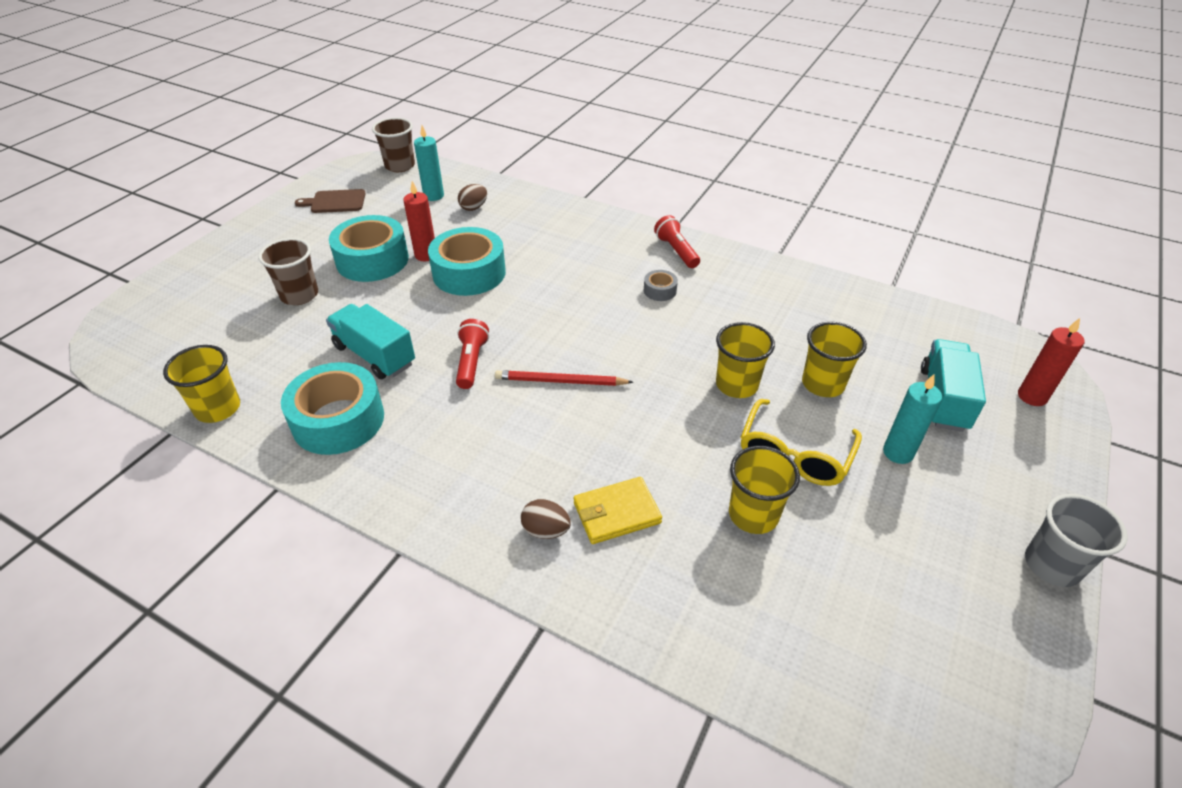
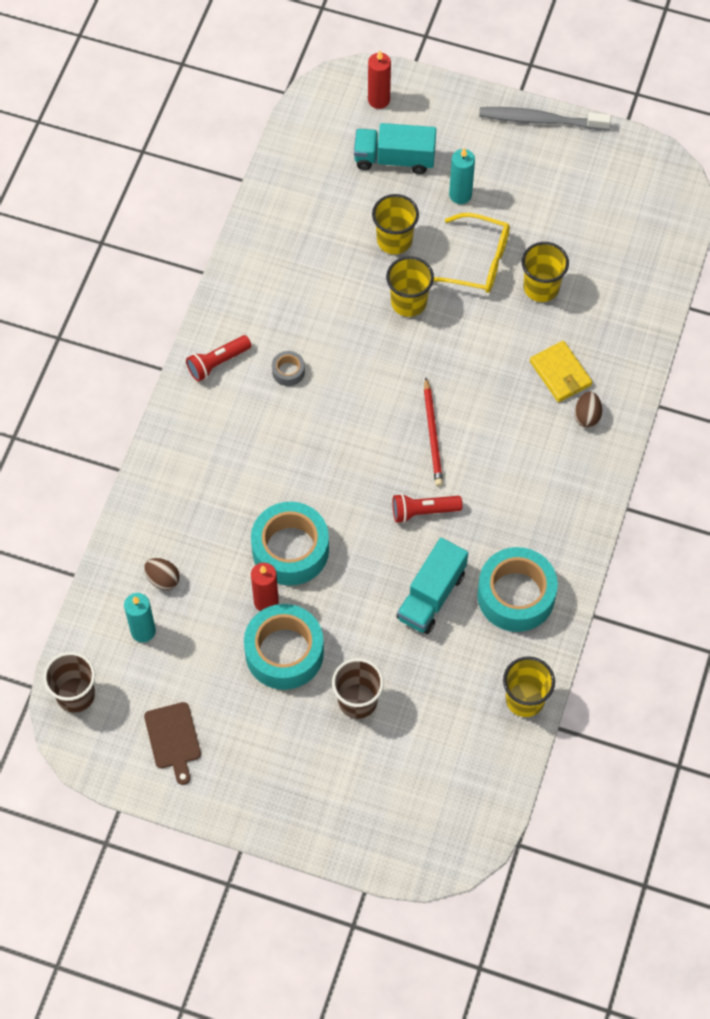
camera: 100 degrees left, 20 degrees up
grey cup [1025,494,1128,587] -> grey toothbrush [479,107,611,130]

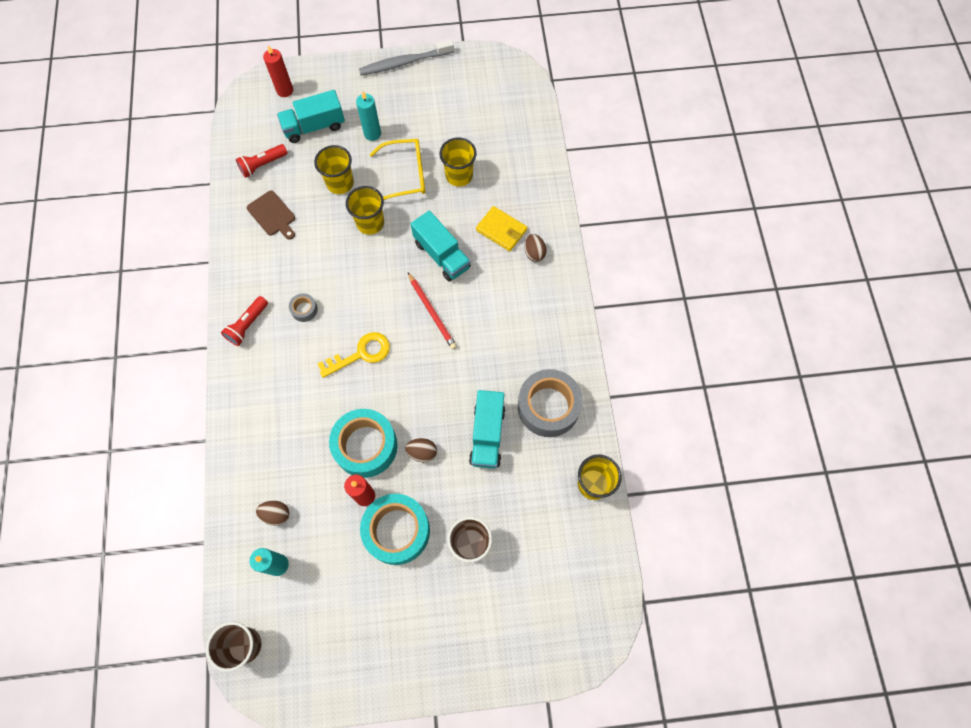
camera: 25 degrees left, 5 degrees up
brown cutting board [144,702,201,785] -> brown cutting board moved to [247,190,295,240]
red flashlight [392,494,462,523] -> red flashlight moved to [236,144,288,178]
turquoise tape [477,547,558,632] -> grey tape [518,369,583,437]
none -> yellow key [318,332,390,378]
none -> brown egg [405,438,437,462]
none -> turquoise truck [411,210,471,282]

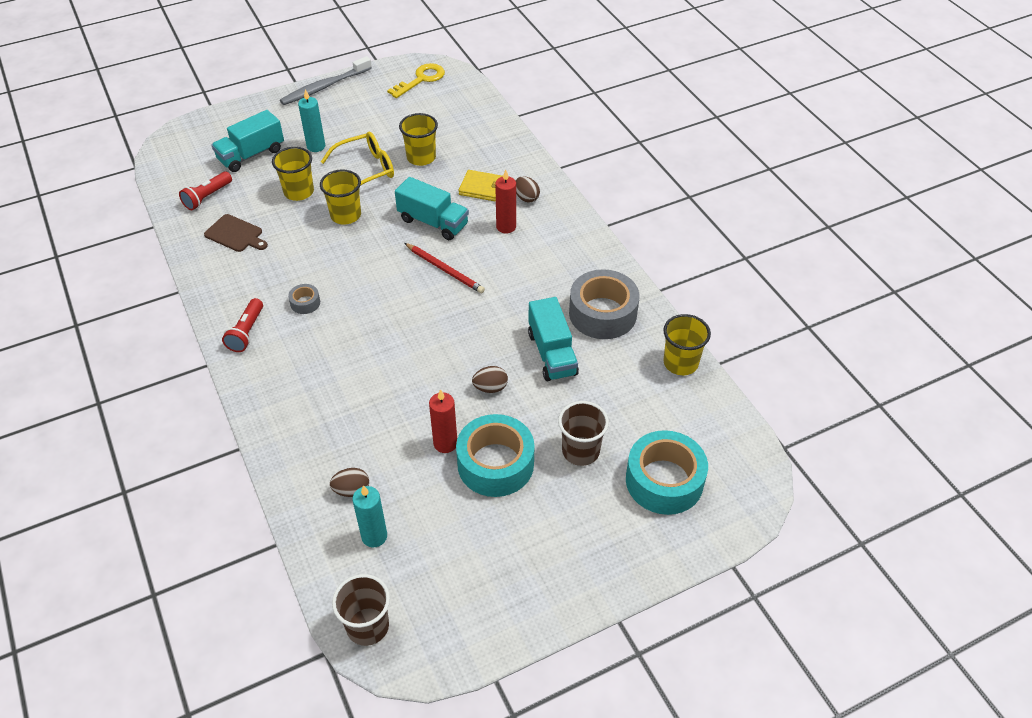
camera: 20 degrees left, 20 degrees down
red candle [263,45,293,97] -> red candle moved to [495,170,516,233]
yellow key [318,332,390,378] -> yellow key moved to [387,63,445,98]
turquoise tape [329,409,398,478] -> turquoise tape moved to [626,430,708,515]

